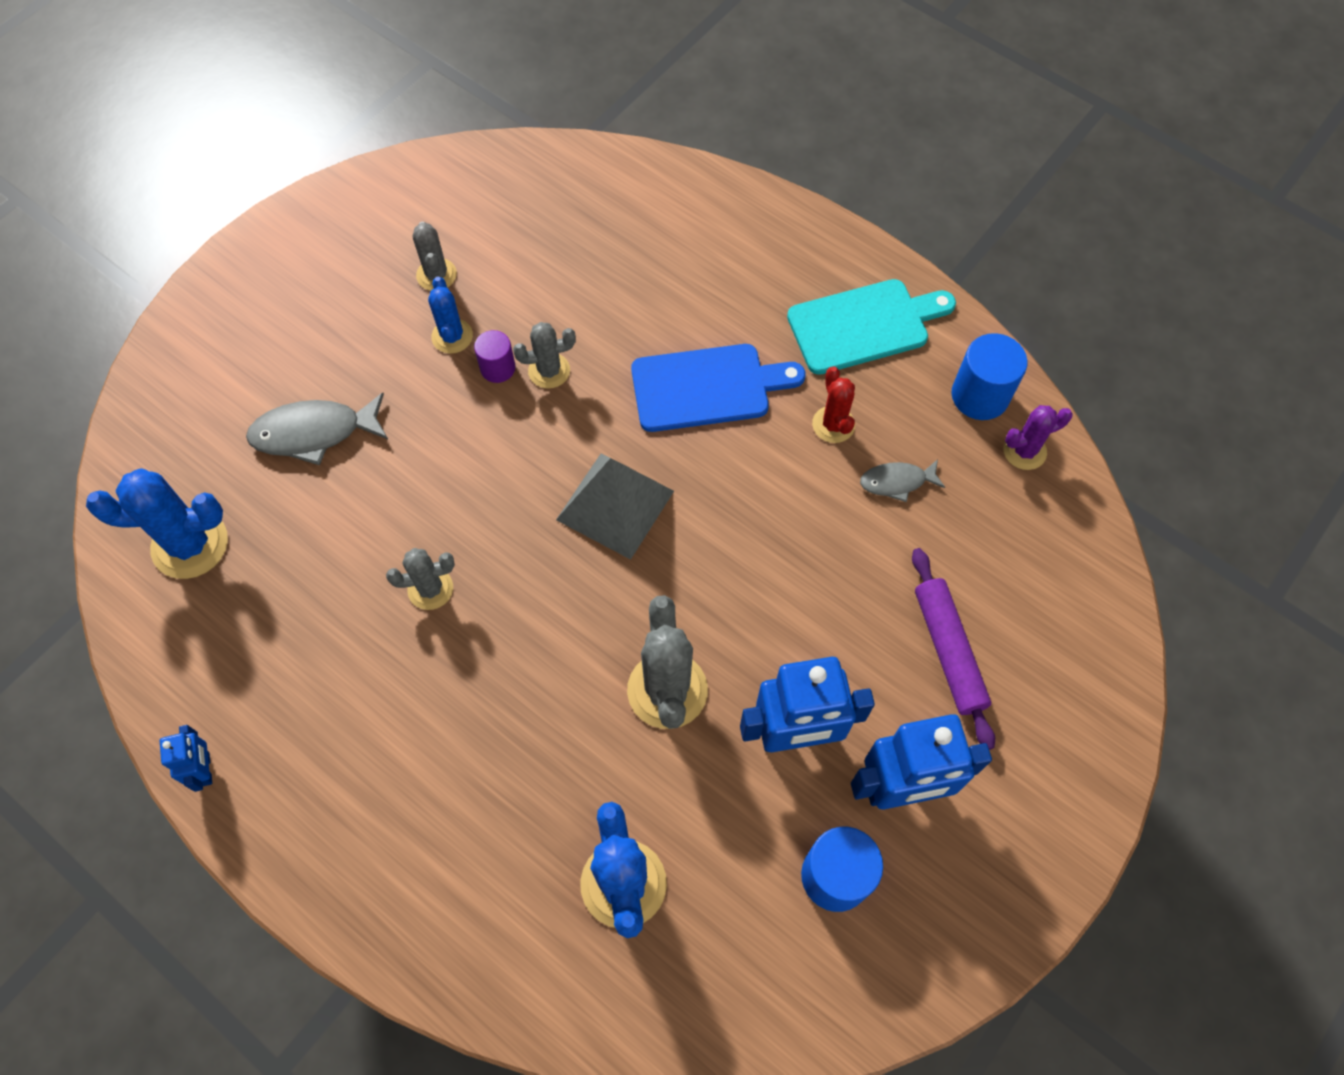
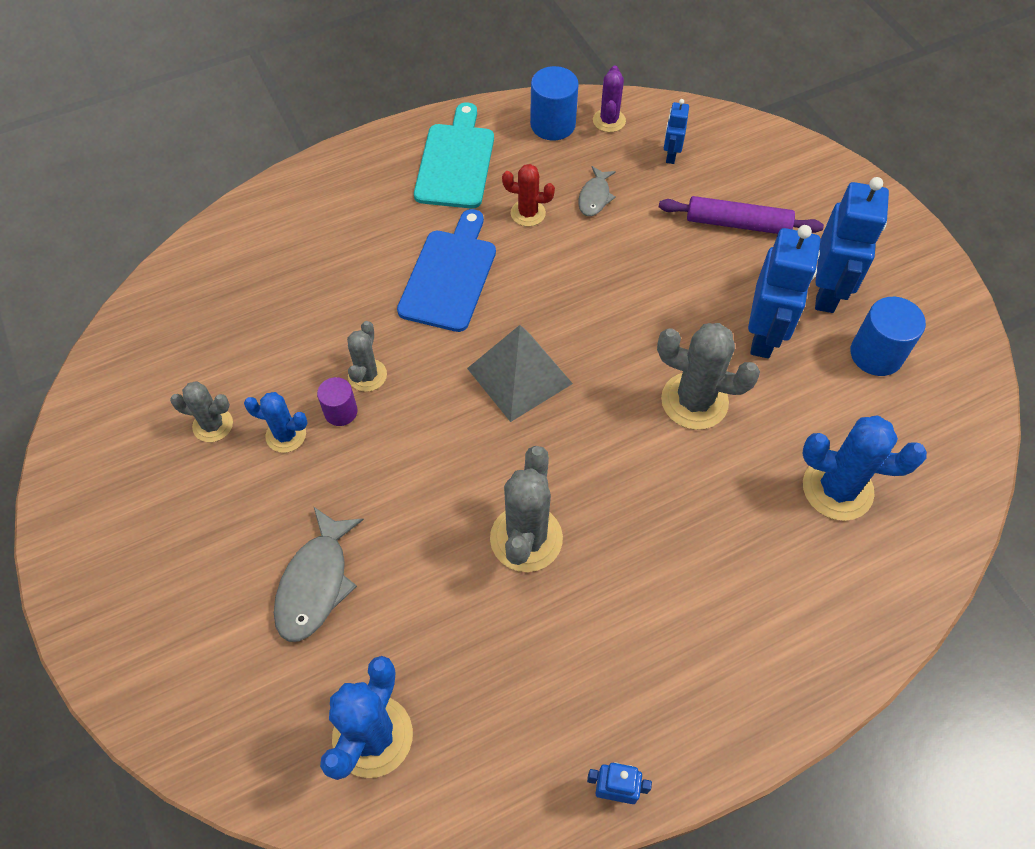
camera: 65 degrees left, 5 degrees down
grey cactus [386,548,455,610] -> grey cactus [490,446,563,572], size x1.70
none -> blue robot [664,99,689,164]

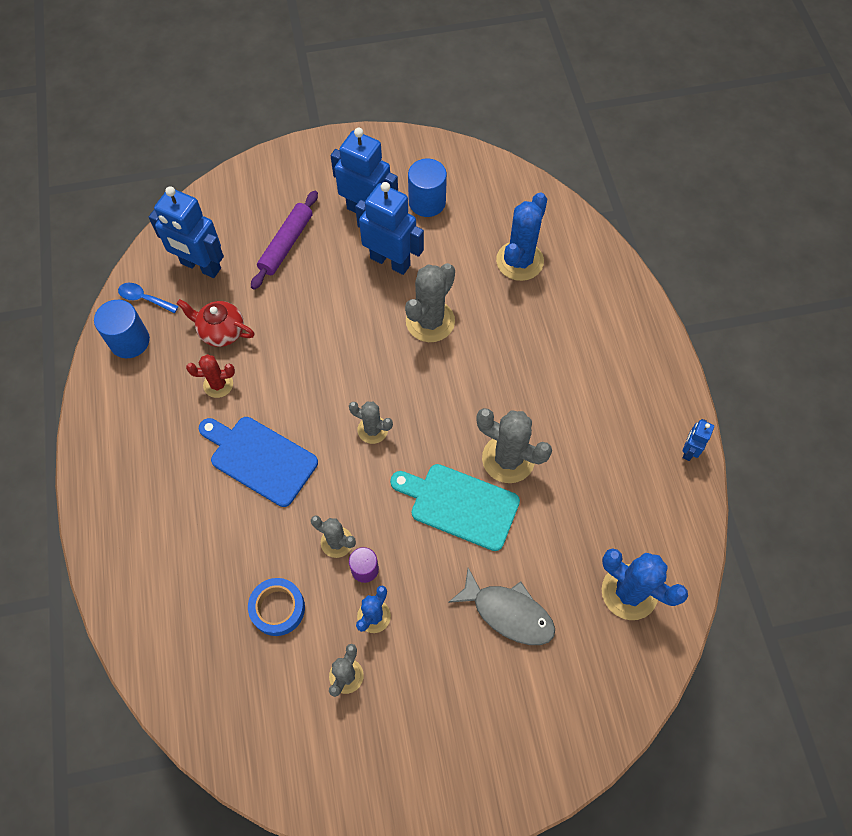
camera: 75 degrees left, 5 degrees up
turquoise cutting board [414,102,494,209] -> turquoise cutting board moved to [390,464,520,551]
grey pyramid [467,325,573,422] -> grey cactus [349,402,393,444]
red cactus [502,164,555,226] -> red cactus turned 60 degrees clockwise [186,354,235,398]
grey fish [578,166,616,216] -> red teapot [176,299,254,347]
purple cactus [593,65,626,132] -> blue spoon [118,283,179,313]
blue robot [664,99,689,164] -> blue robot [149,186,224,278], size x2.03
none -> blue tape [248,578,305,636]

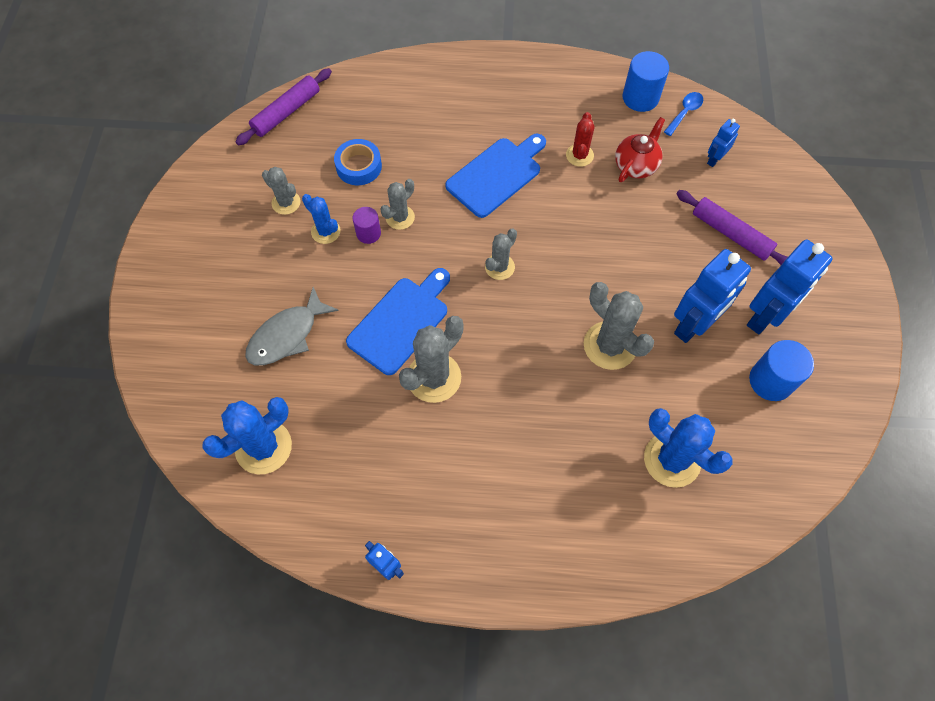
camera: 105 degrees right, 0 degrees up
blue robot [149,186,224,278] -> blue robot [707,119,740,167], size x0.49
turquoise cutting board [390,464,520,551] -> blue cutting board [346,268,450,375]
none -> purple rolling pin [235,68,332,145]

